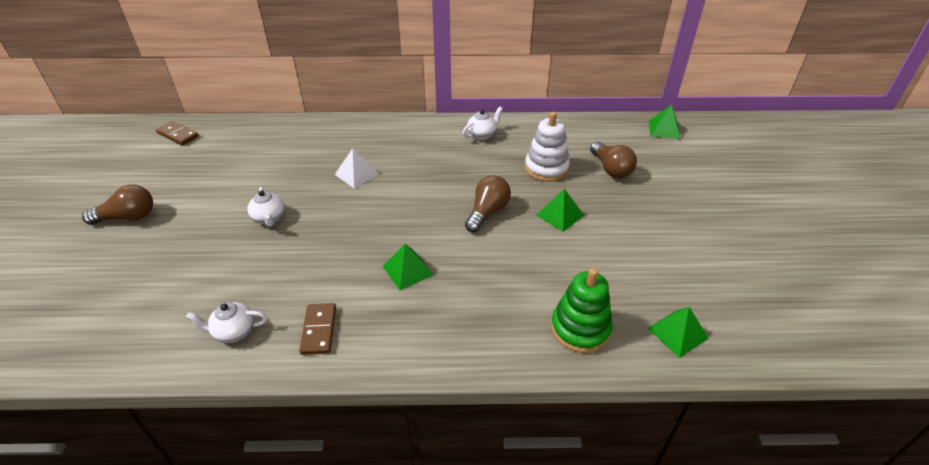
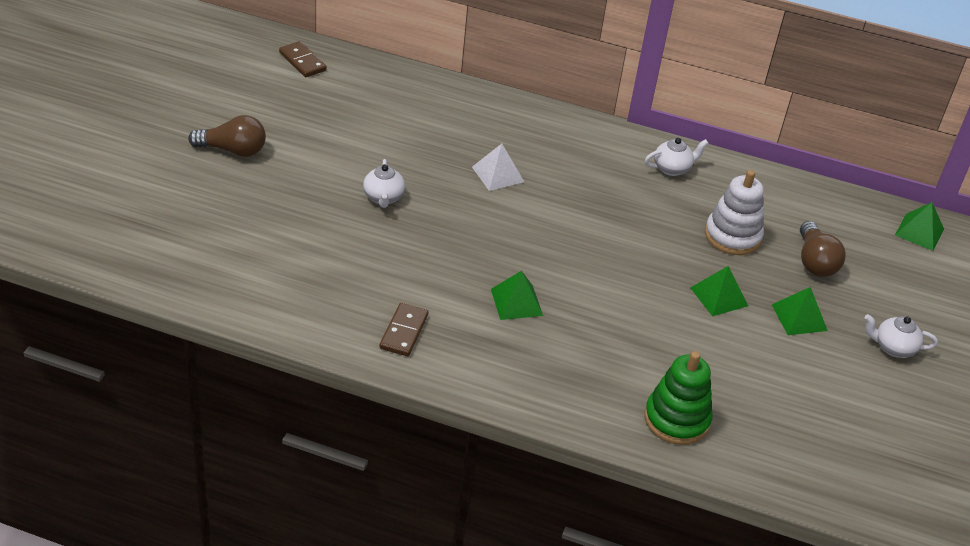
camera: 15 degrees right, 0 degrees up
white teapot [186,302,267,343] -> white teapot moved to [864,314,938,358]
brown light bulb [465,175,511,232] -> none
green pyramid [647,307,709,358] -> green pyramid moved to [772,287,828,335]

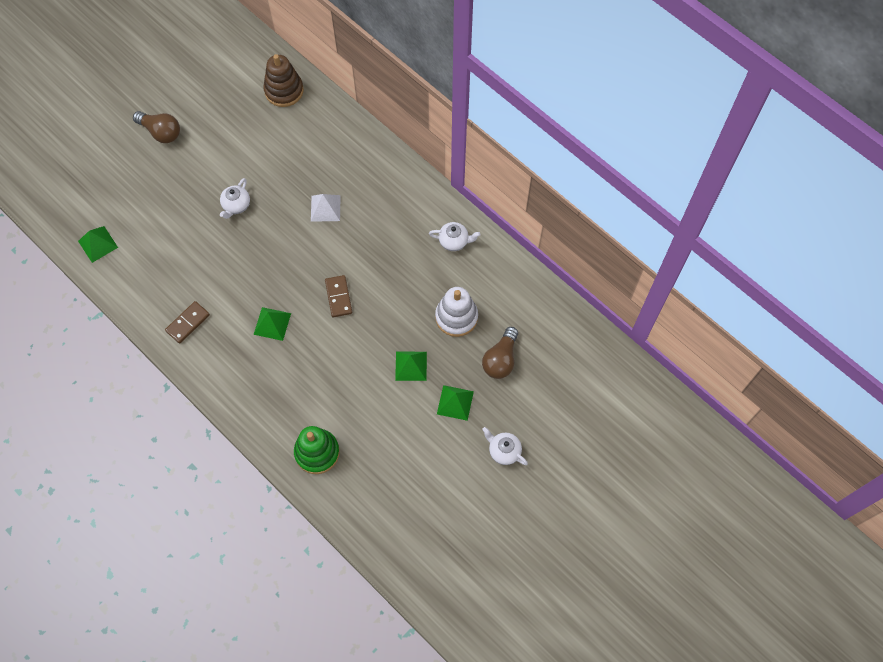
camera: 30 degrees right, 25 degrees up
brown domino [279,41,327,77] -> brown domino moved to [325,275,352,317]
green pyramid [895,202,944,251] -> green pyramid moved to [78,226,118,263]
none -> brown stacking toy [263,54,304,107]

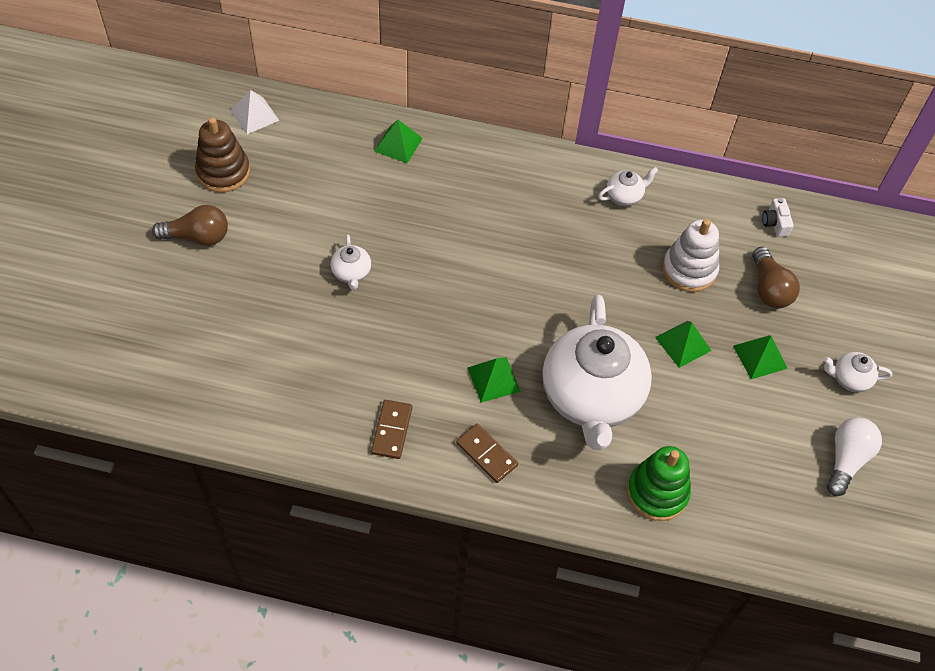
camera: 35 degrees left, 10 degrees down
green pyramid [78,226,118,263] -> green pyramid moved to [374,120,423,163]
brown stacking toy [263,54,304,107] -> brown stacking toy moved to [195,117,250,193]
white pyramid [311,194,341,222] -> white pyramid moved to [230,90,280,134]
brown domino [325,275,352,317] -> brown domino moved to [456,424,518,483]
none -> white teapot [542,295,652,450]
none -> white camera [762,198,794,237]
none -> white light bulb [827,417,882,496]

